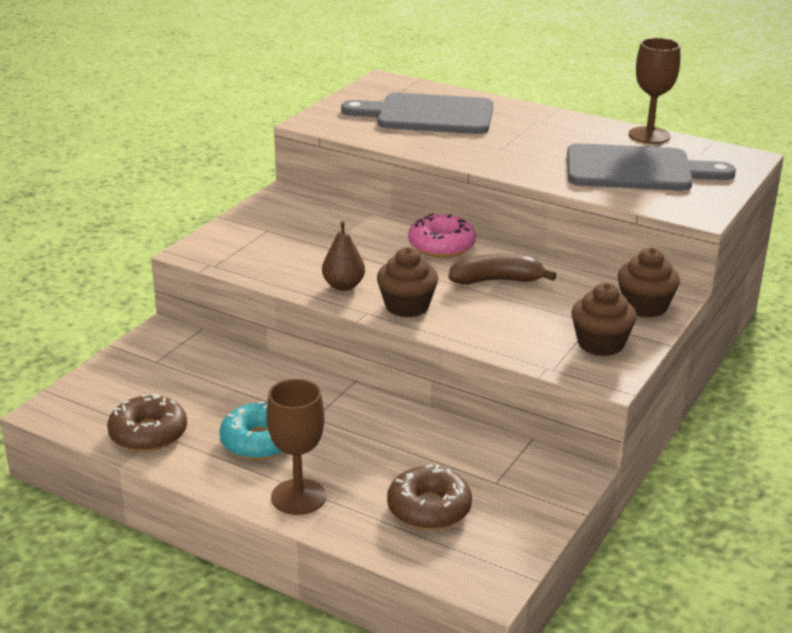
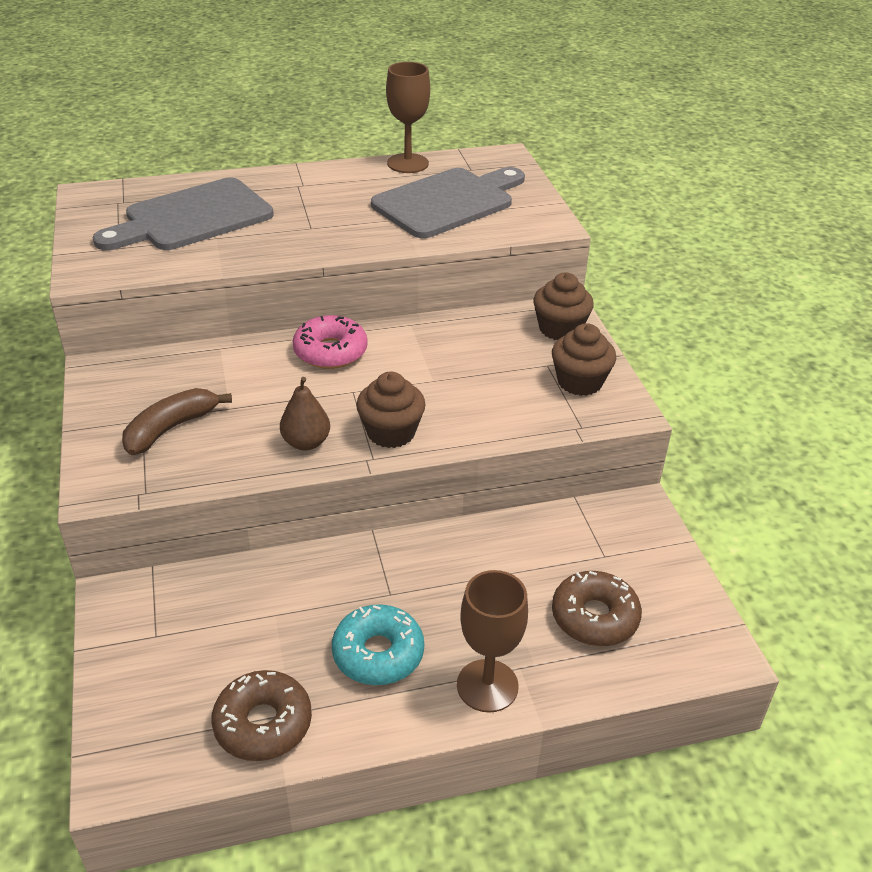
camera: 45 degrees left, 10 degrees up
brown banana [449,254,556,285] -> brown banana moved to [122,388,232,455]

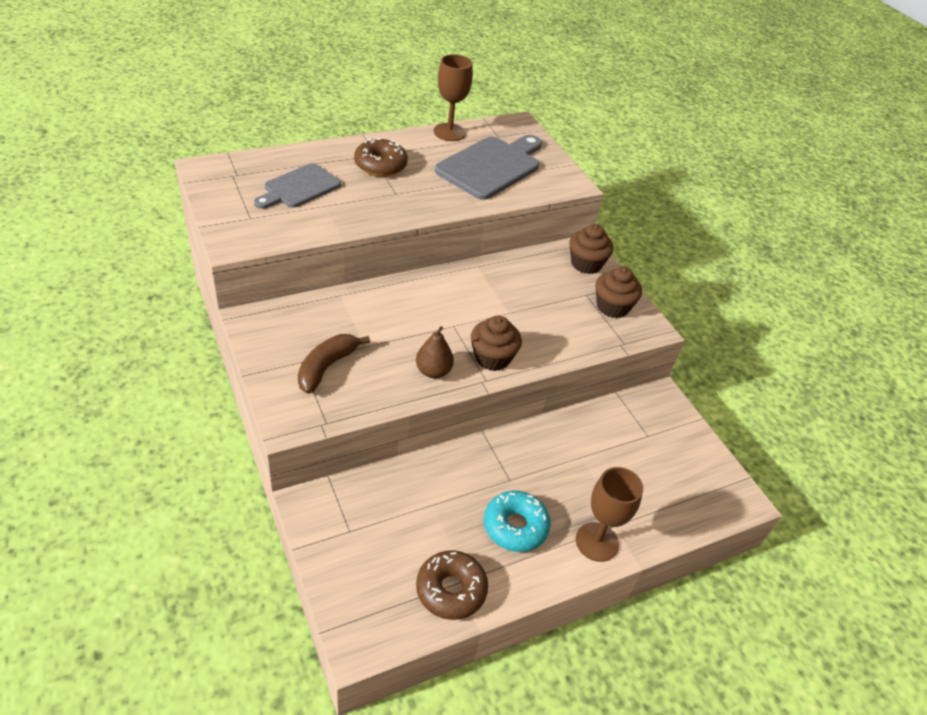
camera: 15 degrees left, 5 degrees up
grey cutting board [92,178,274,250] -> grey cutting board [254,163,341,209], size x0.65
pink donut [293,315,368,369] -> none
brown donut [552,571,642,646] -> brown donut moved to [354,138,408,177]

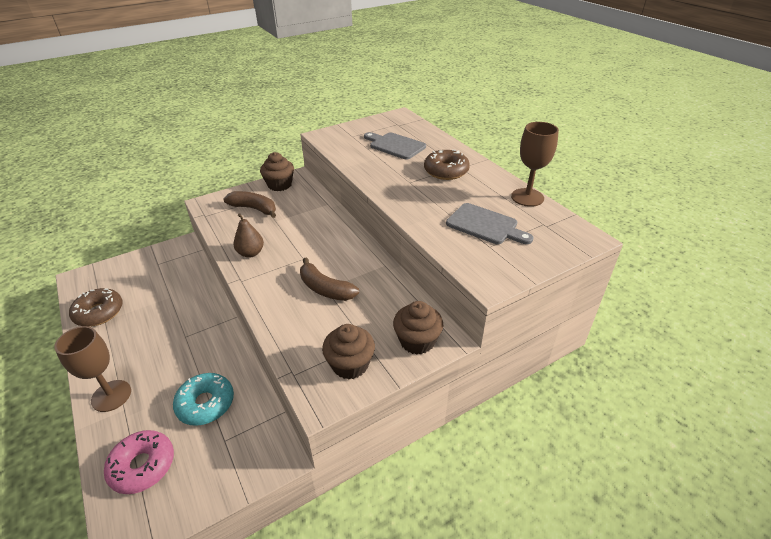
camera: 90 degrees right, 5 degrees down
grey cutting board [435,135,542,200] -> grey cutting board [446,203,534,244], size x0.65
brown cupcake [471,316,522,371] -> brown cupcake moved to [260,152,294,191]
turquoise donut [484,491,551,552] -> turquoise donut moved to [173,373,234,426]
none -> pink donut [104,430,174,494]
none -> brown banana [300,258,359,301]

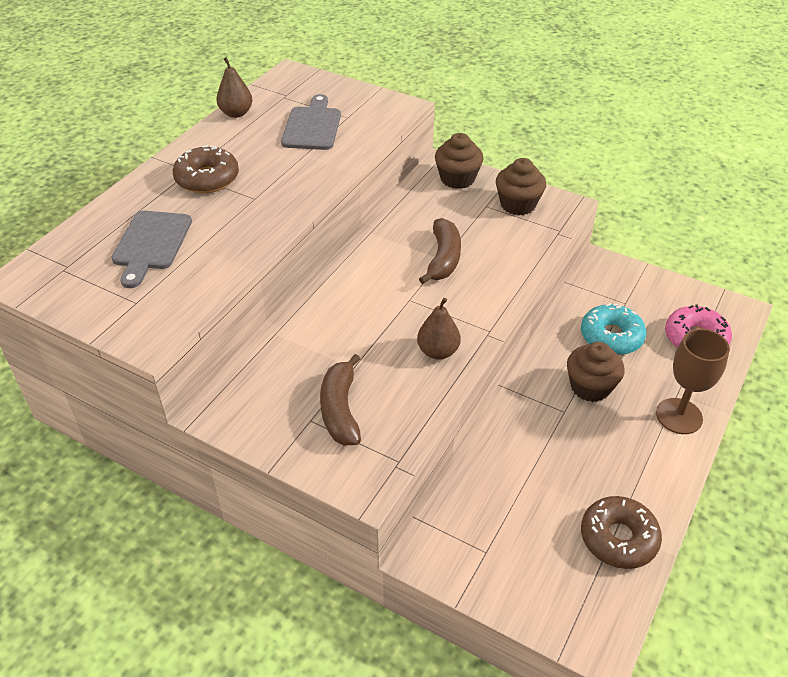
camera: 120 degrees left, 5 degrees up
brown cupcake [260,152,294,191] -> brown cupcake moved to [567,342,624,402]
brown goblet [511,122,559,207] -> brown pear [216,57,253,118]

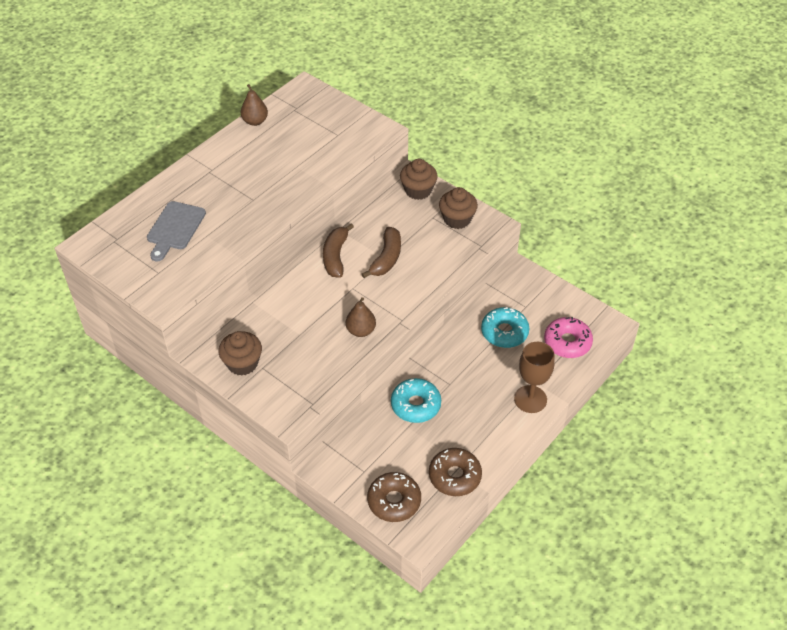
camera: 10 degrees right, 5 degrees up
brown donut [173,145,239,193] -> brown donut moved to [367,472,421,522]
grey cutting board [281,94,341,150] -> none
brown banana [320,354,361,445] -> brown banana moved to [323,223,354,278]
brown cupcake [567,342,624,402] -> brown cupcake moved to [218,331,262,376]
none -> turquoise donut [391,378,441,423]

